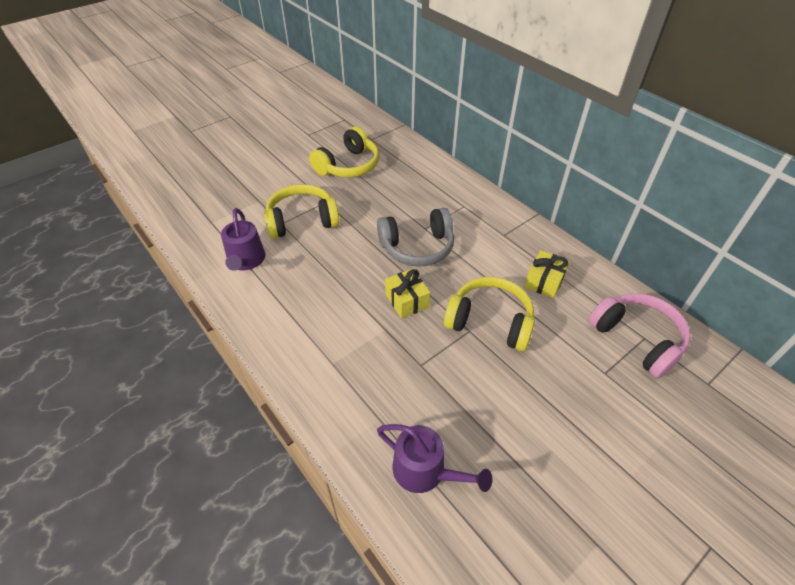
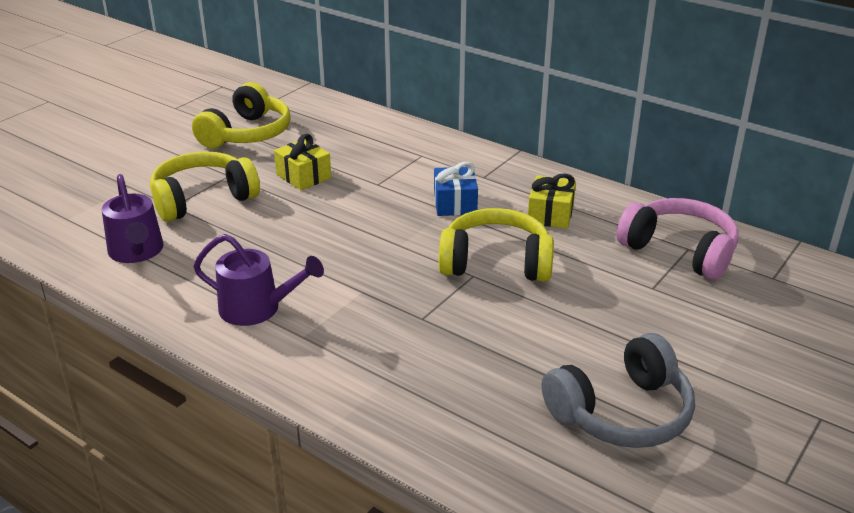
camera: 15 degrees left, 15 degrees down
grey headphones [377,208,454,267] -> grey headphones moved to [542,333,695,448]
purple watering can [377,424,492,493] -> purple watering can moved to [193,234,324,326]
yellow gift [385,269,430,319] -> yellow gift moved to [274,134,331,190]
none -> blue gift [434,162,478,216]

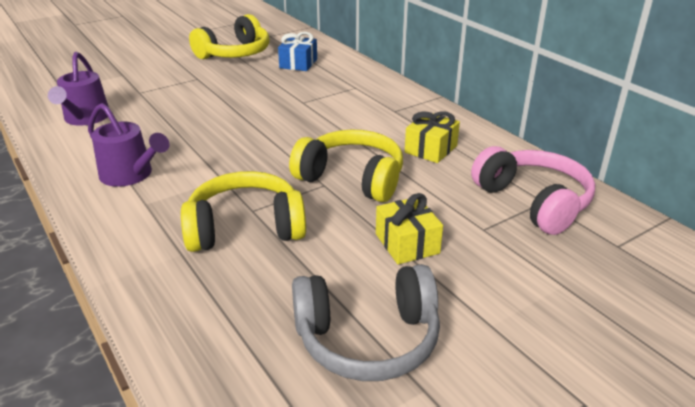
camera: 20 degrees right, 0 degrees up
yellow headphones [150,152,260,222] -> yellow headphones moved to [181,171,306,252]
yellow gift [274,134,331,190] -> yellow gift moved to [376,193,443,264]
blue gift [434,162,478,216] -> blue gift moved to [278,32,317,71]

